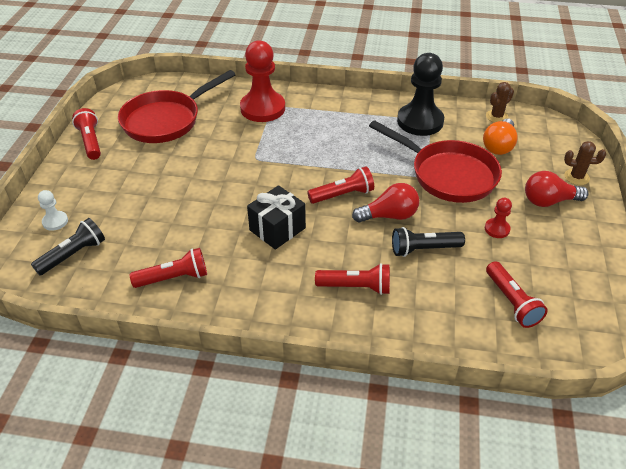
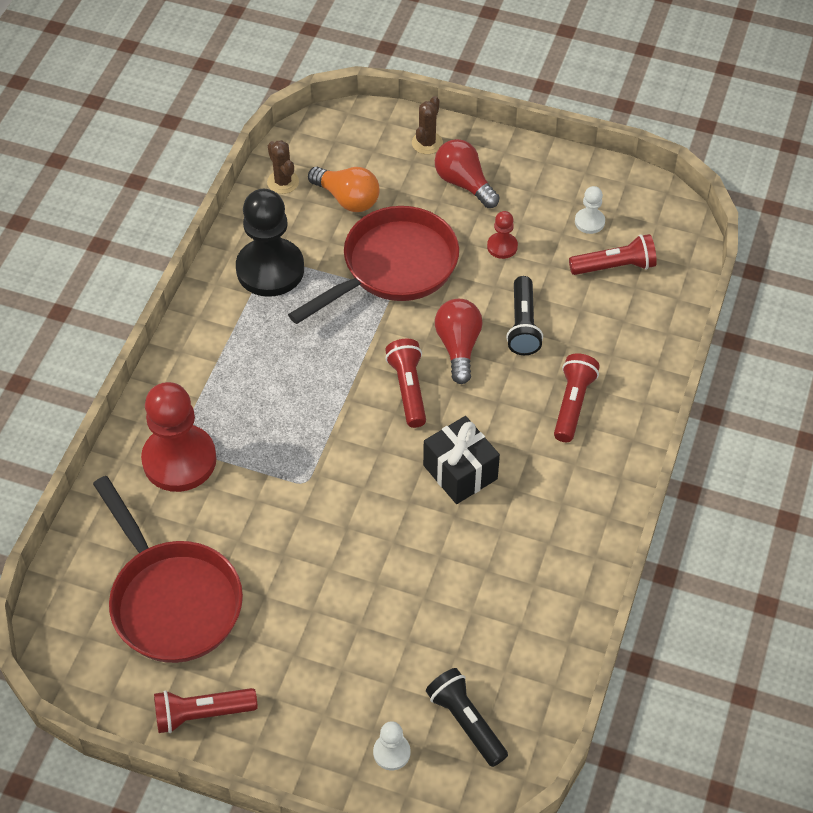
camera: 80 degrees left, 10 degrees up
red flashlight [130,248,207,288] -> none
red light bulb [525,171,588,207] -> red light bulb turned 135 degrees clockwise [435,139,500,208]
none -> white pawn [575,186,605,234]

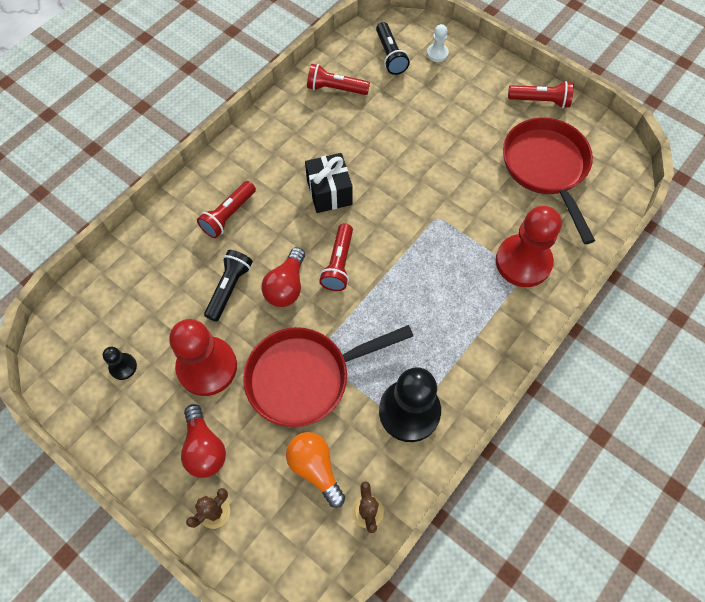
camera: 160 degrees left, 10 degrees up
red pawn [487,211,518,259] -> red pawn [169,319,237,396], size x2.21
red flashlight [569,234,657,275] -> red flashlight moved to [307,64,370,95]
white pawn [575,186,605,234] -> black pawn [103,347,137,380]

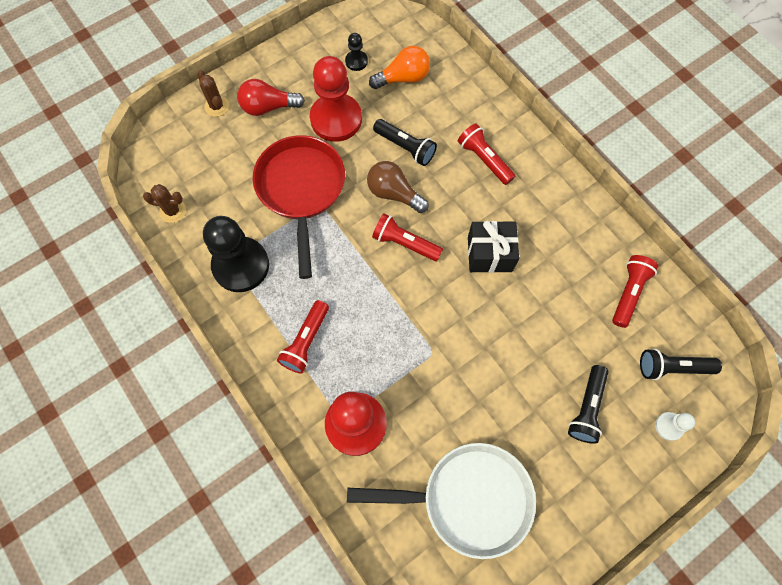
camera: 105 degrees right, 5 degrees up
red light bulb [261,247,305,307] -> brown light bulb [367,161,429,213]
orange light bulb [286,432,345,508] -> orange light bulb moved to [369,46,430,89]
red pan [503,118,595,244] -> white pan [347,443,536,559]
red flashlight [508,81,574,108] -> red flashlight moved to [277,300,329,374]
none -> black flashlight [568,365,608,444]

